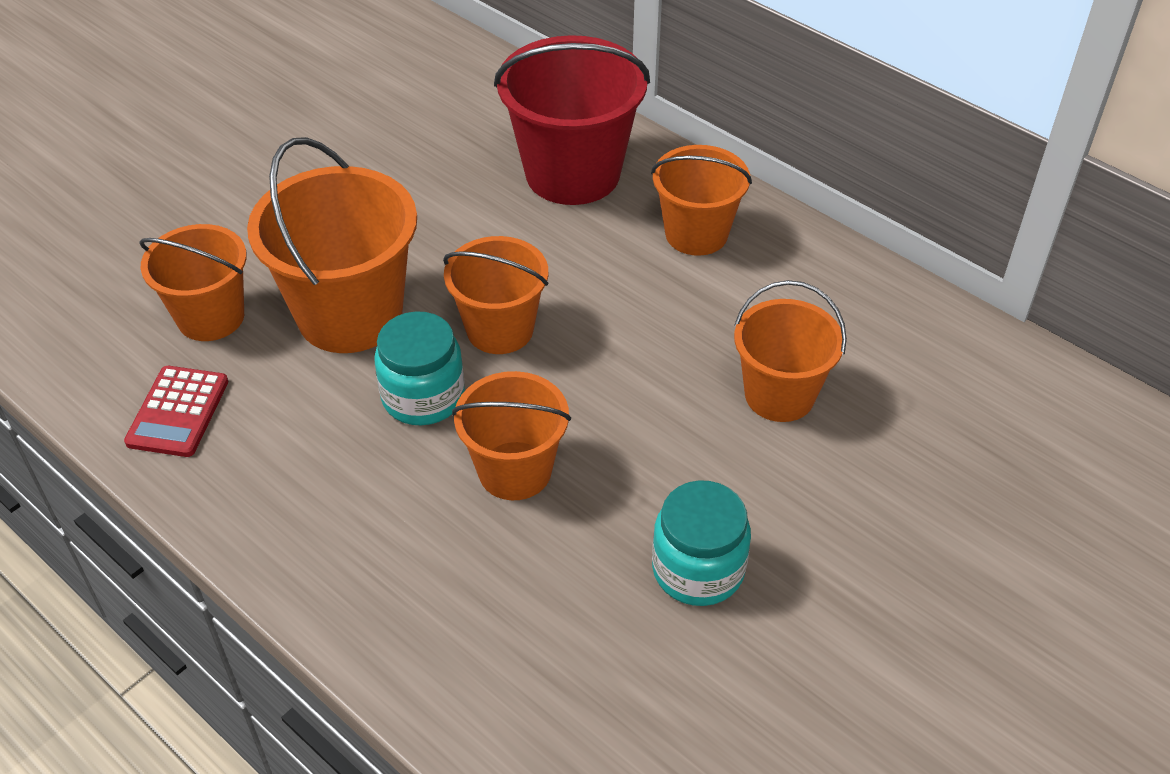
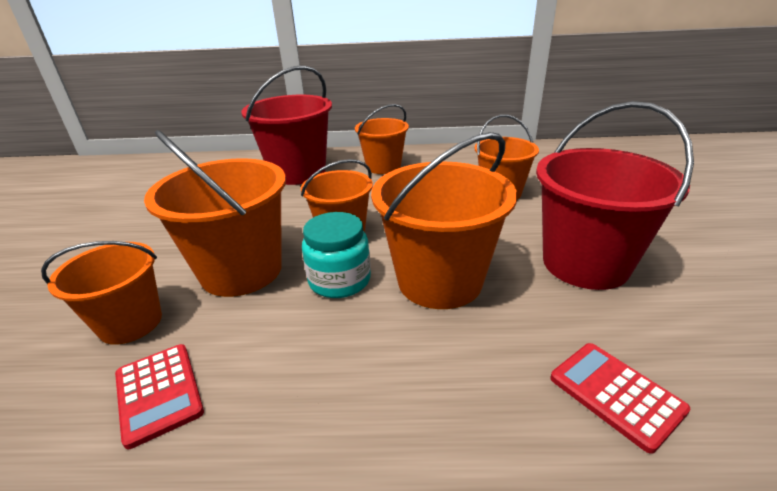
camera: 40 degrees left, 15 degrees down
orange bucket [452,371,571,500] -> orange bucket [371,132,517,309], size x1.58
turquoise jar [652,480,751,606] -> red bucket [536,101,694,290]
none -> red calculator [550,343,690,454]

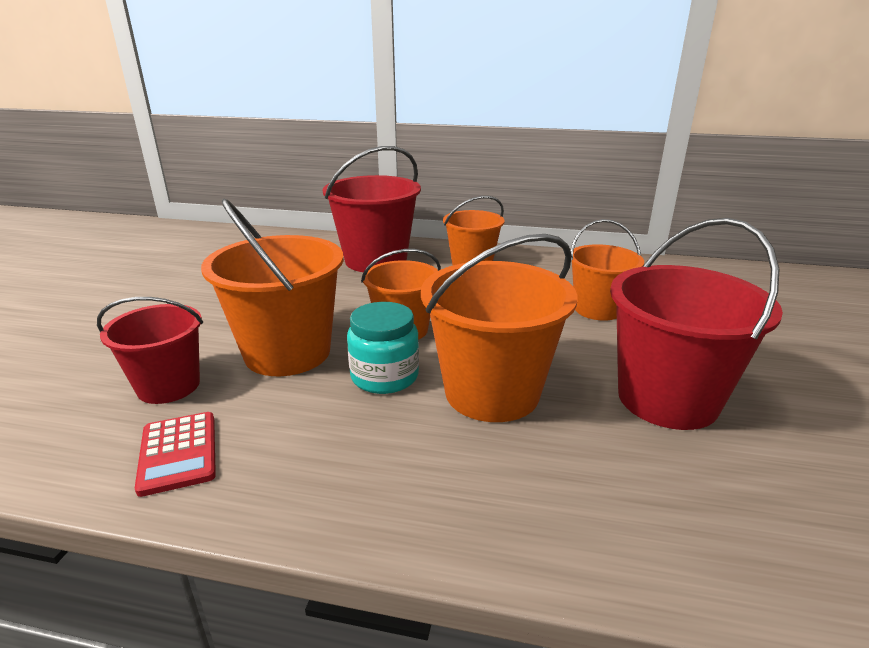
camera: 10 degrees right, 5 degrees down
orange bucket [41,241,162,345] -> red bucket [97,297,203,404]
red calculator [550,343,690,454] -> none

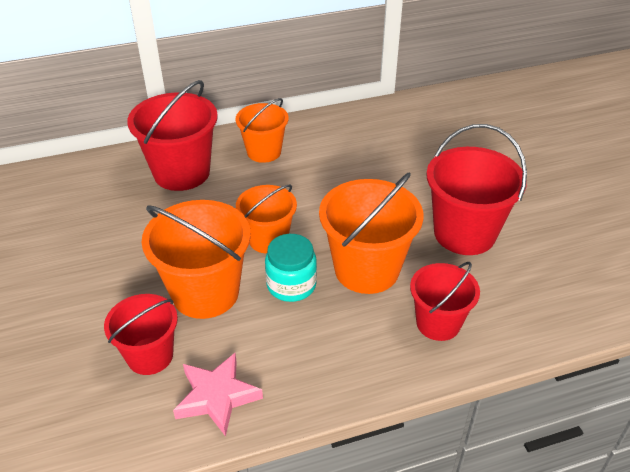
camera: 30 degrees left, 15 degrees up
red calculator [135,412,216,497] -> pink star [173,353,263,437]
orange bucket [570,219,644,321] -> none
none -> red bucket [410,262,480,341]

